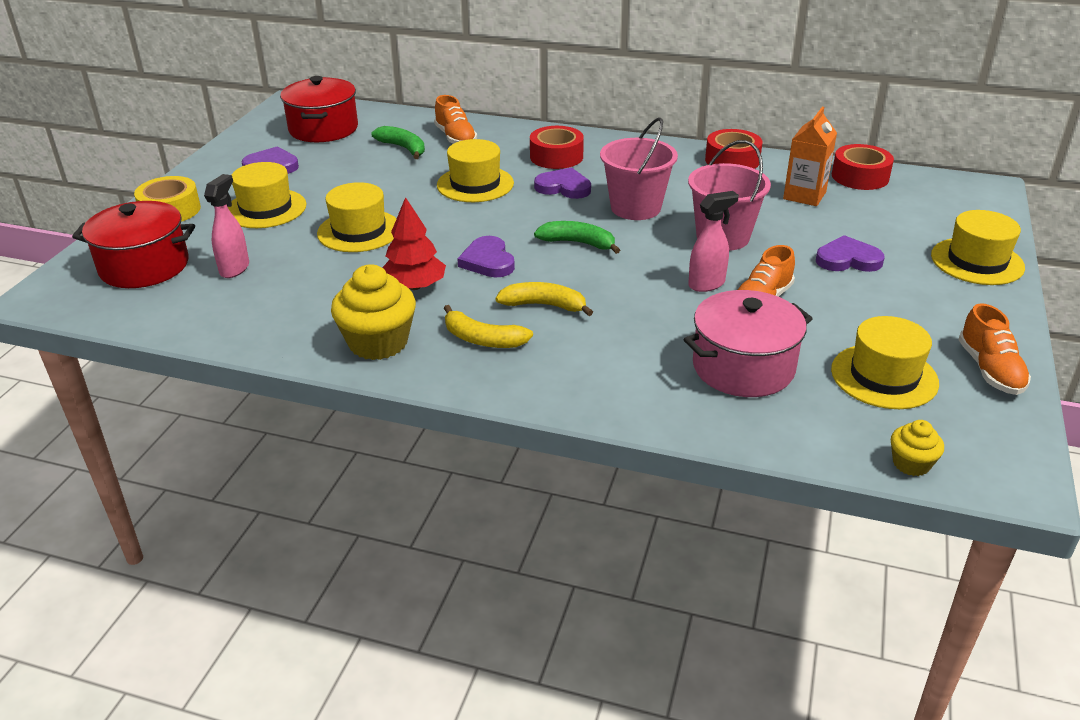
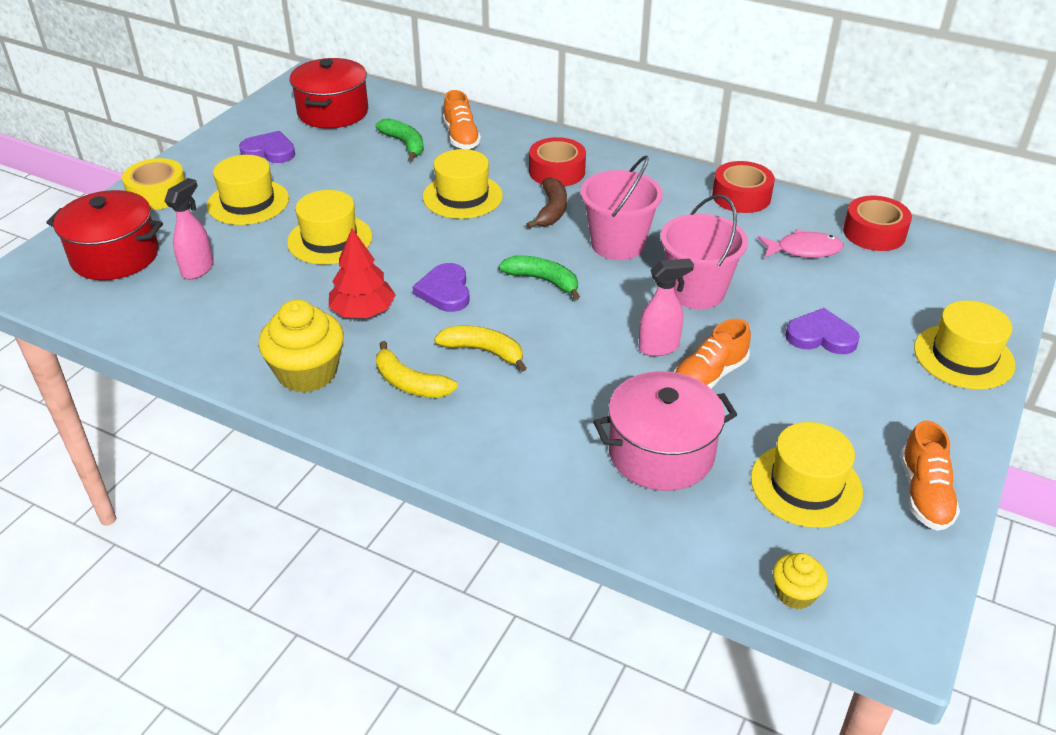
camera: 10 degrees right, 5 degrees up
purple heart [534,167,591,199] -> brown banana [526,177,567,229]
orange carton [783,107,837,206] -> pink fish [758,229,843,258]

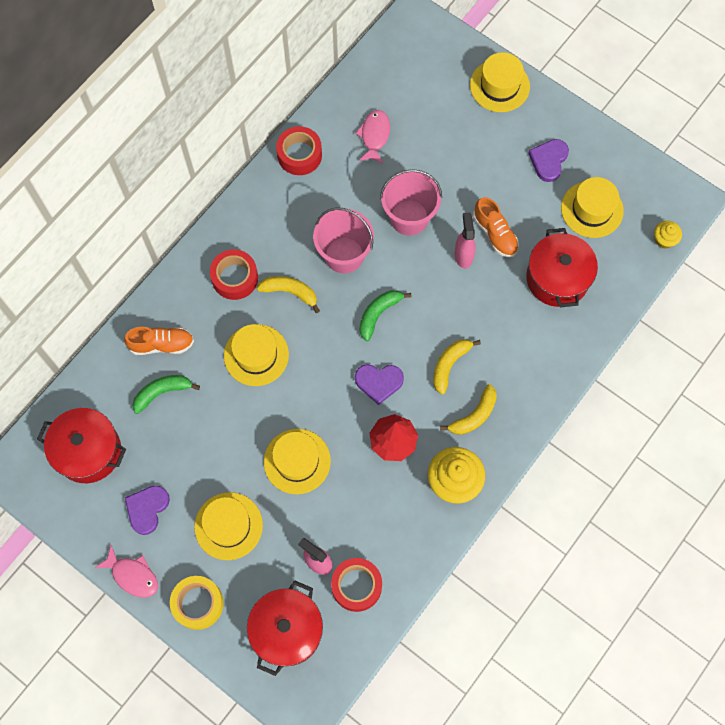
camera: 80 degrees left, 30 degrees up
brown banana [526,177,567,229] -> yellow banana [257,276,320,313]
pink pot [593,371,737,491] -> red pot [526,228,598,307]
purple heart [785,308,860,354] -> purple heart moved to [528,139,569,182]
red tape [843,196,912,251] -> red tape moved to [331,558,382,612]
orange shoe [900,420,960,531] -> none
none -> pink fish [95,545,158,598]

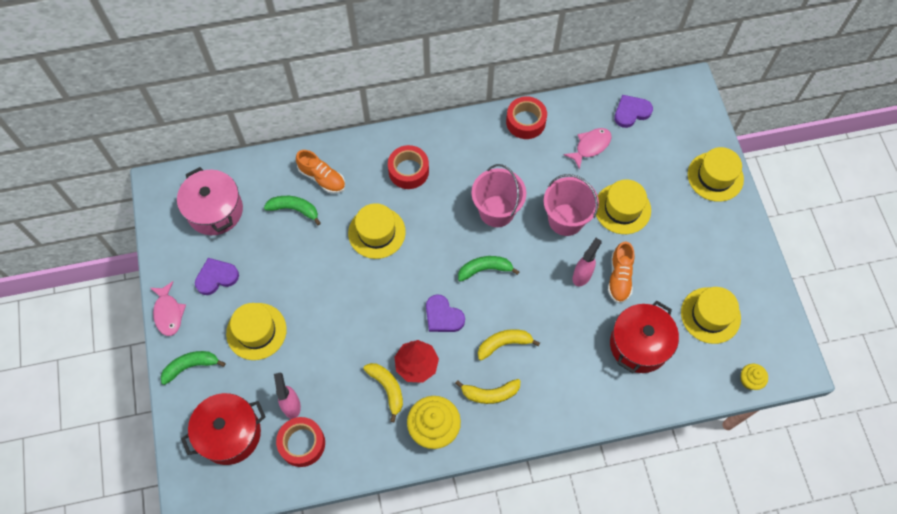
camera: 40 degrees right, 5 degrees down
red pot [37,408,126,483] -> pink pot [177,167,243,235]
yellow tape [170,576,224,630] -> green banana [161,351,225,385]
yellow banana [257,276,320,313] -> yellow banana moved to [363,363,403,422]
yellow hat [264,429,331,494] -> yellow hat moved to [596,179,651,234]
purple heart [528,139,569,182] -> purple heart moved to [614,95,653,128]

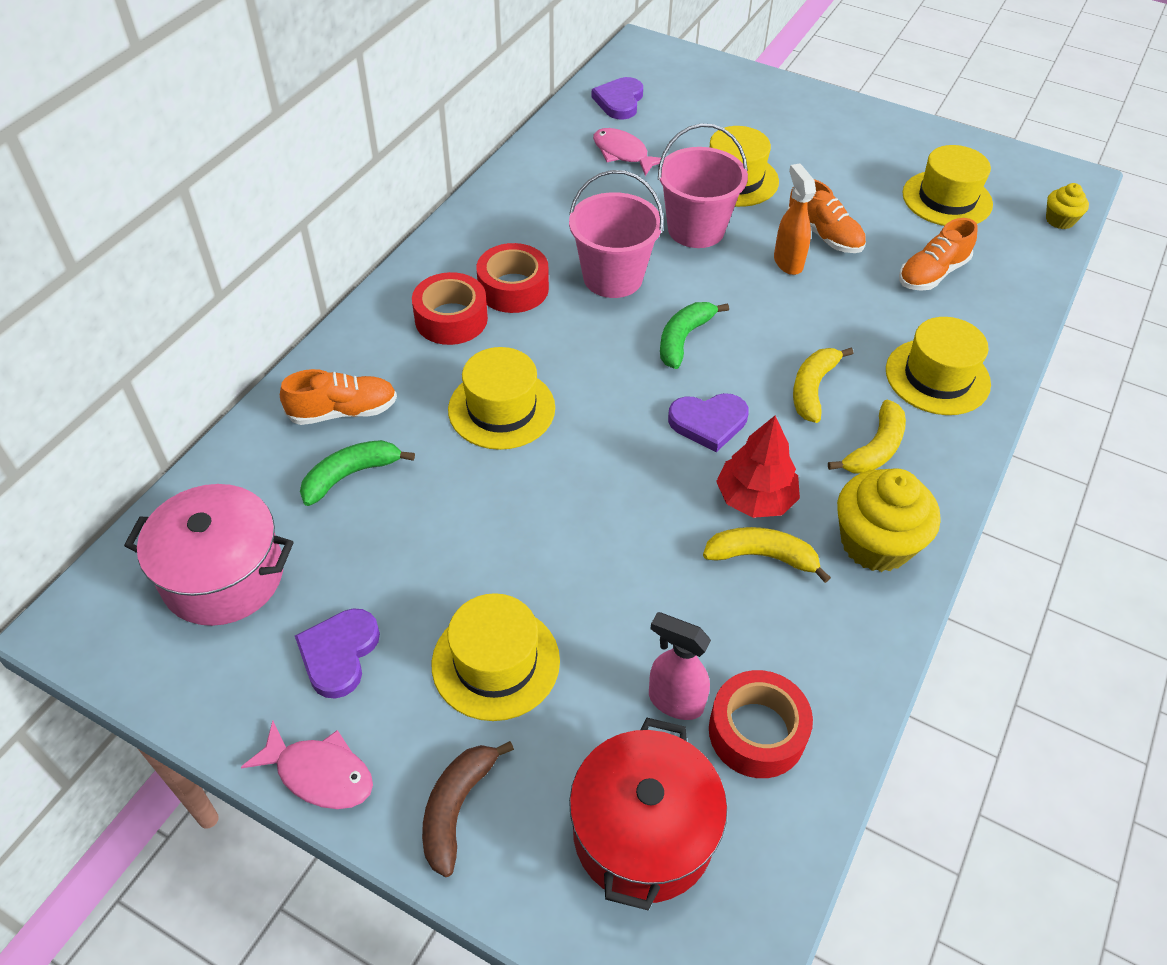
camera: 50 degrees left, 15 degrees down
green banana [161,351,225,385] -> brown banana [422,741,514,877]
red tape [506,96,547,139] -> red tape moved to [477,243,549,313]
pink fish [564,128,612,170] -> pink fish turned 45 degrees counterclockwise [593,128,661,176]
pink spray bottle [573,238,602,286] -> orange spray bottle [774,164,816,275]
red pot [610,301,679,373] -> orange shoe [899,218,978,291]
yellow hat [688,147,744,202] -> yellow hat moved to [886,317,991,415]

